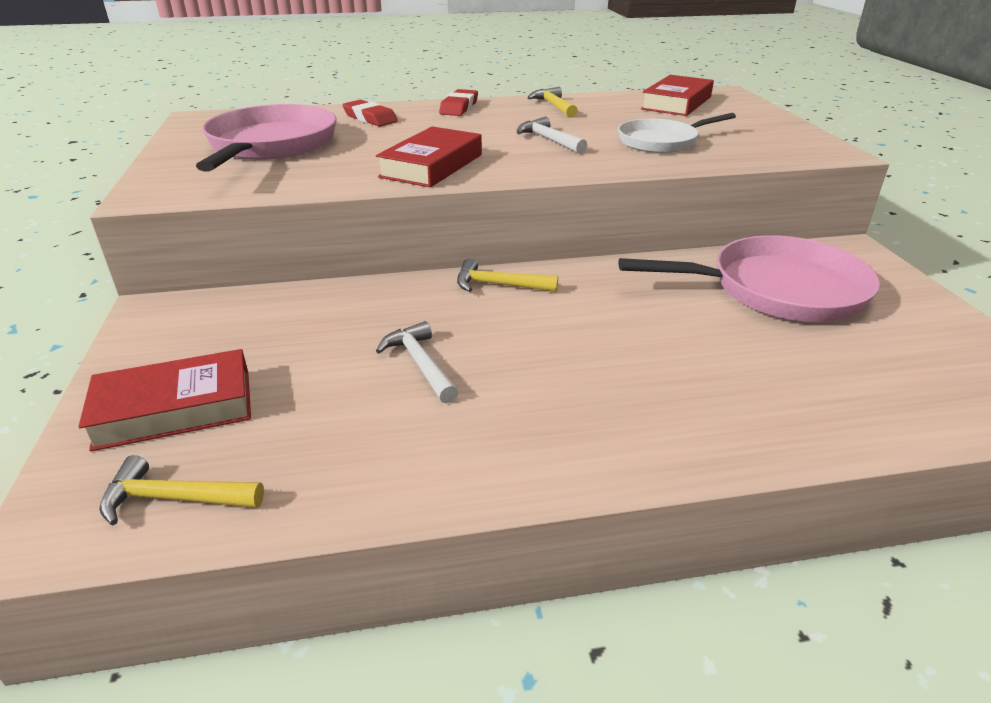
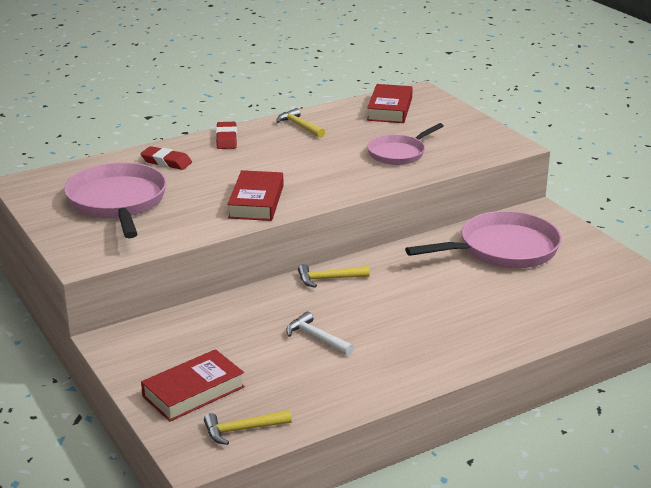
camera: 20 degrees left, 5 degrees down
white hammer [517,117,587,154] -> none
white pan [618,113,736,153] -> pink pan [367,123,444,165]

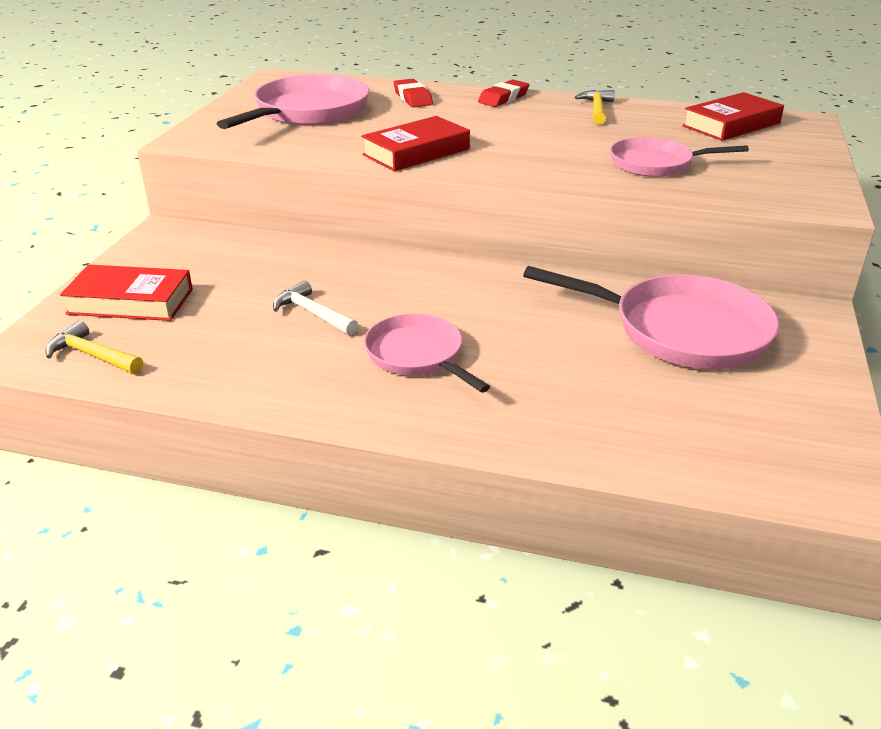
camera: 45 degrees right, 5 degrees up
white hammer [286,312,354,356] -> white hammer turned 45 degrees counterclockwise [273,281,358,336]
yellow hammer [298,264,370,288] -> none
none -> pink pan [364,314,490,393]

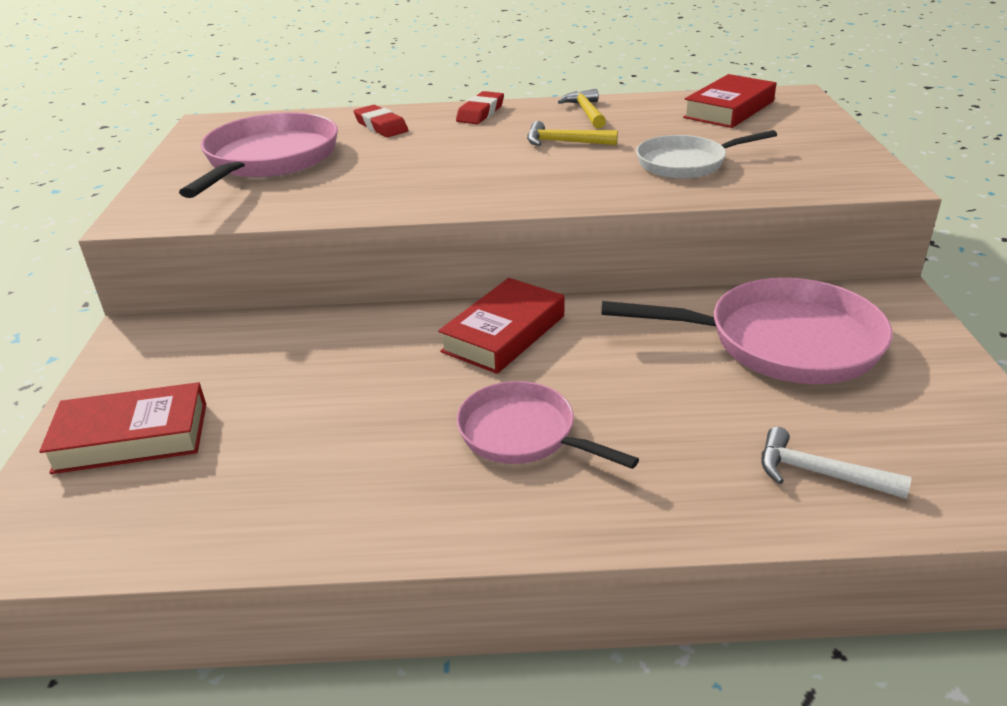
camera: 15 degrees left, 0 degrees up
yellow hammer [45,321,143,374] -> yellow hammer moved to [527,121,618,146]
white hammer [273,281,358,336] -> white hammer moved to [761,427,912,499]
red book [361,116,470,171] -> red book moved to [438,278,564,374]
pink pan [610,137,749,177] -> white pan [636,130,777,179]

